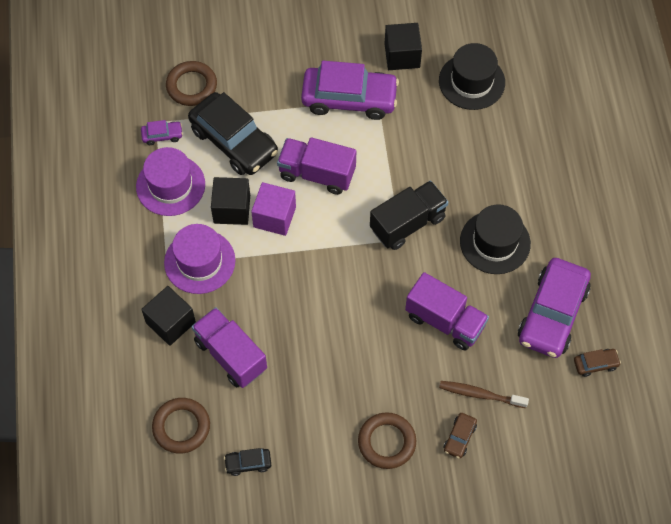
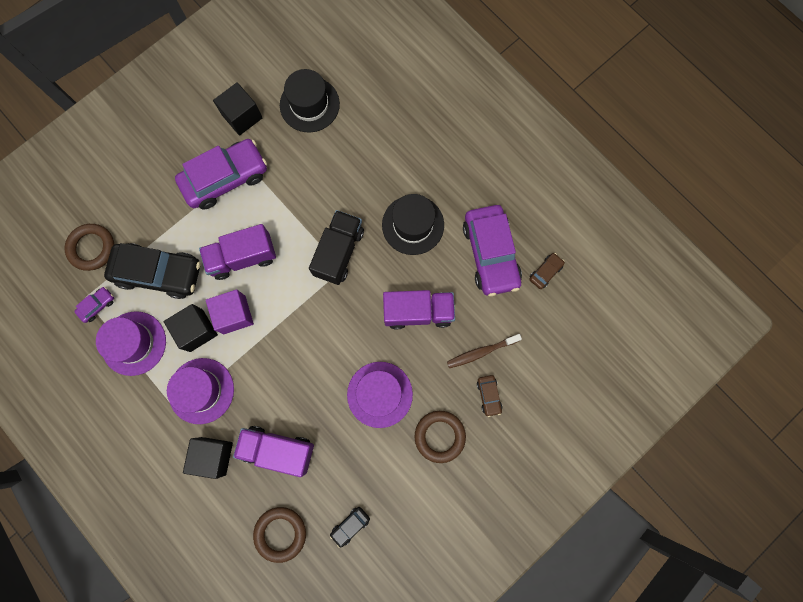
camera: 35 degrees left, 15 degrees up
none -> purple hat [347,362,413,428]

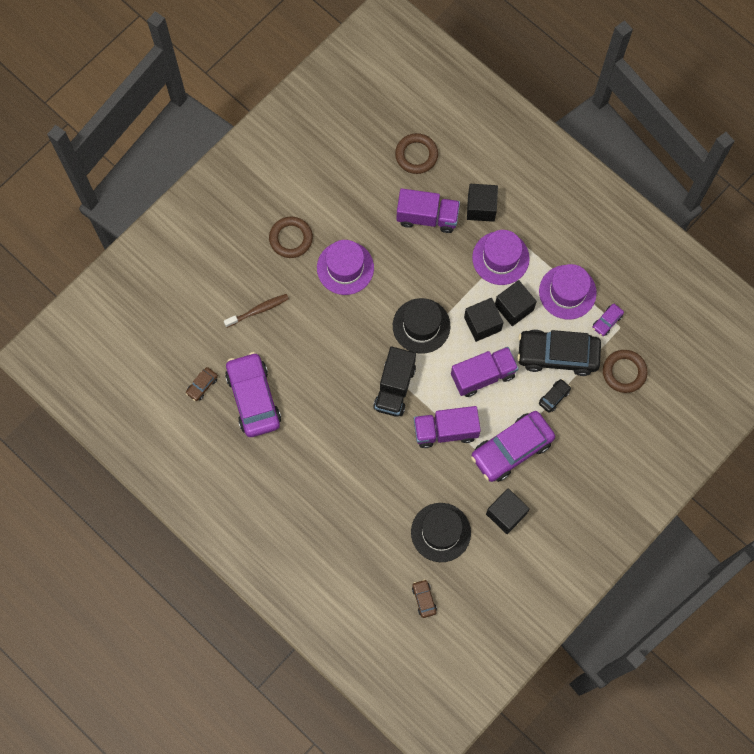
camera: 175 degrees right, 5 degrees down
purple cube [206,289,254,334] -> black cube [464,298,504,342]
black car [330,507,370,548] -> black car moved to [539,379,571,413]
black hat [382,194,444,255] -> black hat moved to [393,298,450,354]
purple truck [383,290,455,329] -> purple truck moved to [414,406,481,448]
brown car [477,375,502,417] -> brown car moved to [412,579,437,618]

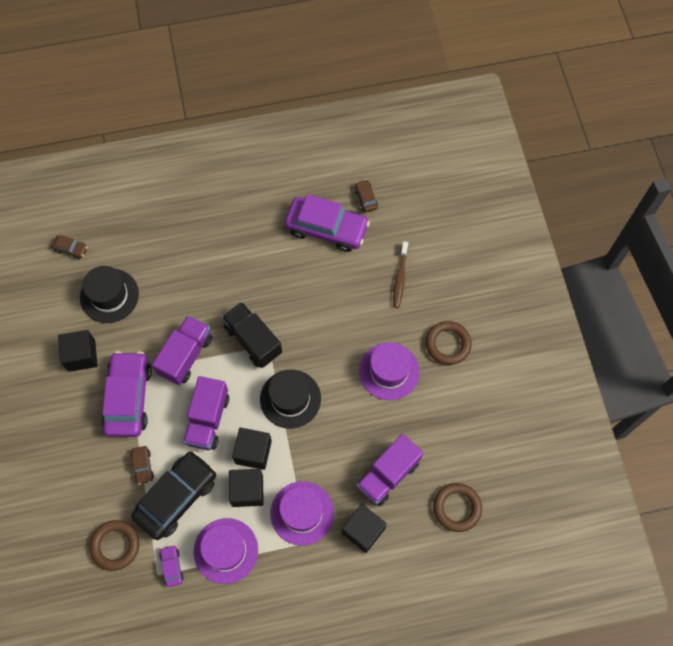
camera: 125 degrees right, 5 degrees down
black car [539,379,571,413] -> brown car [131,446,154,485]

